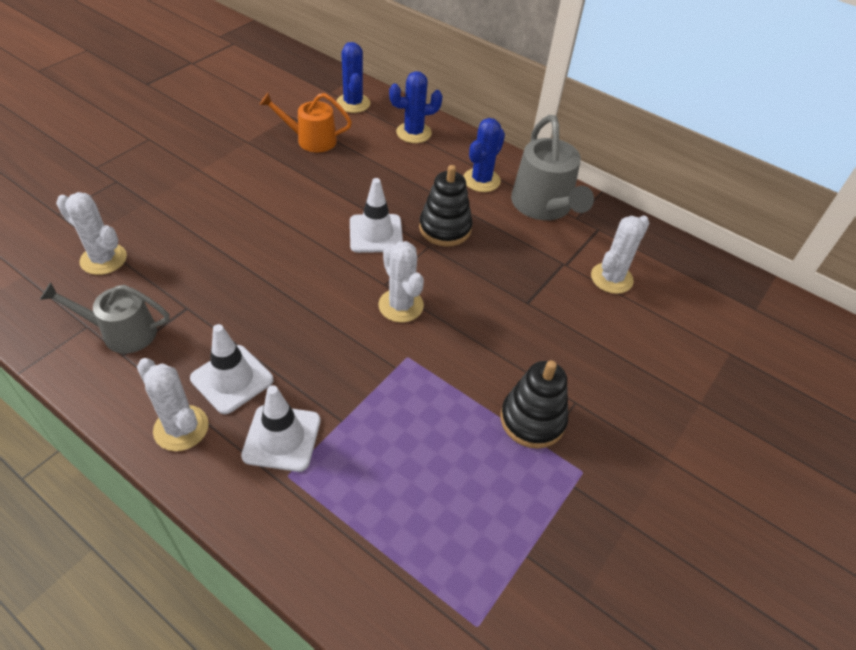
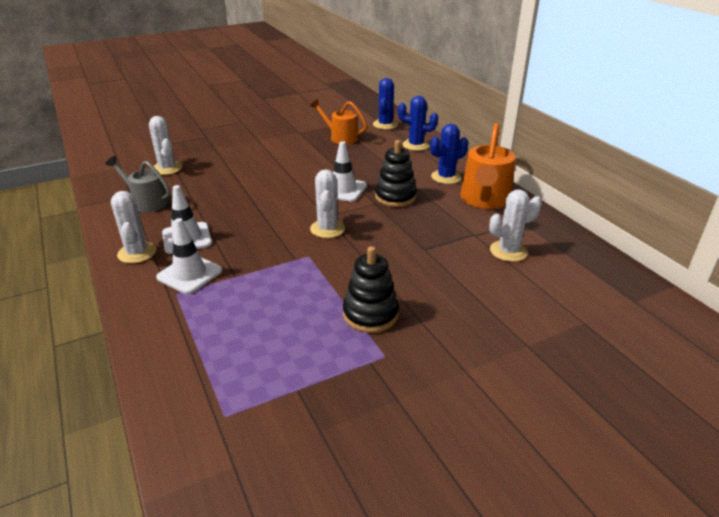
camera: 30 degrees right, 15 degrees down
grey watering can [511,115,594,220] -> orange watering can [460,123,516,209]

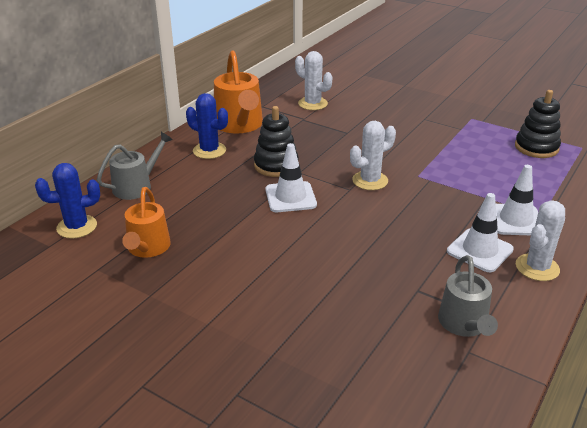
camera: 120 degrees left, 0 degrees up
white cactus [149,116,182,175] -> none
black stacking toy [343,246,399,333] -> black stacking toy moved to [515,90,561,158]
blue cactus [398,96,438,151] -> grey watering can [97,132,173,200]
orange watering can [460,123,516,209] -> orange watering can turned 90 degrees clockwise [214,51,263,134]

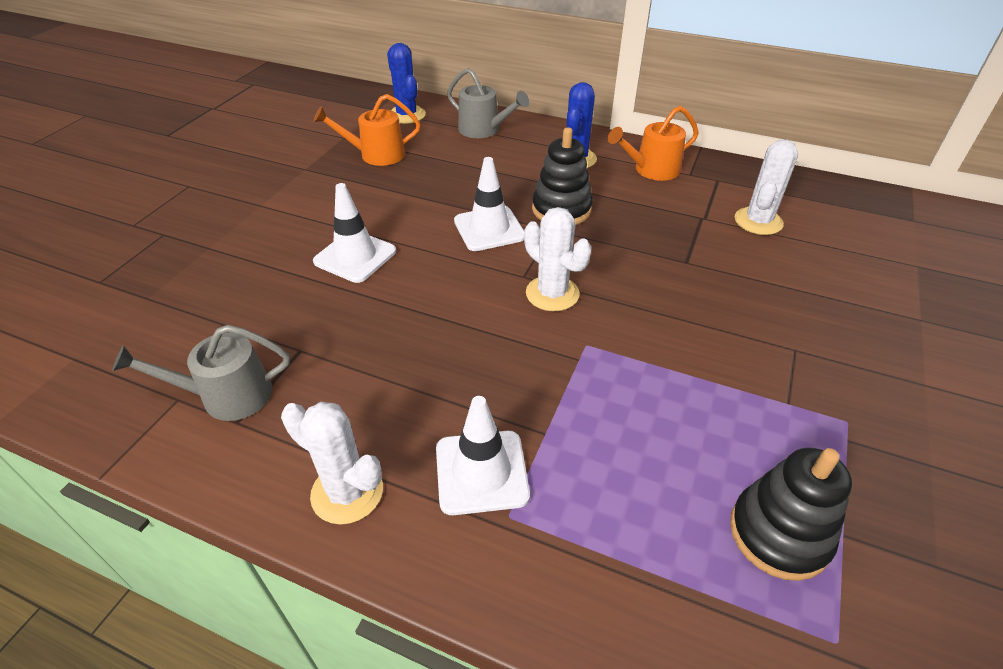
camera: 80 degrees right, 10 degrees up
orange watering can [214,51,263,134] -> orange watering can [608,106,699,181], size x0.66
white traffic cone [447,193,514,272] -> white traffic cone moved to [313,183,396,283]

